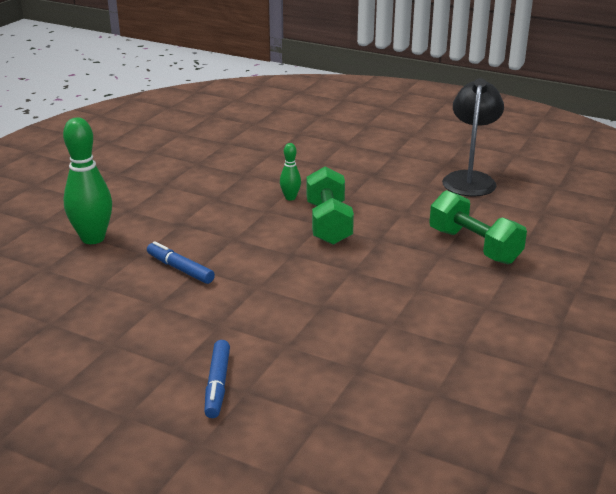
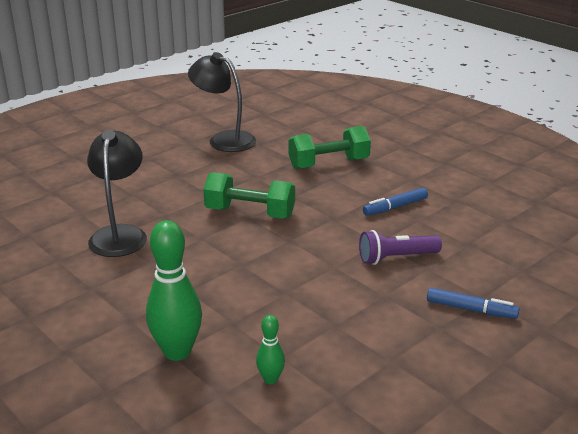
camera: 70 degrees left, 0 degrees up
blue marker [147,241,215,284] -> blue marker moved to [363,187,428,216]
green bowling pin [280,143,301,201] -> green bowling pin moved to [256,315,285,384]
none -> black lamp [87,130,147,257]
none -> purple flashlight [359,230,442,265]

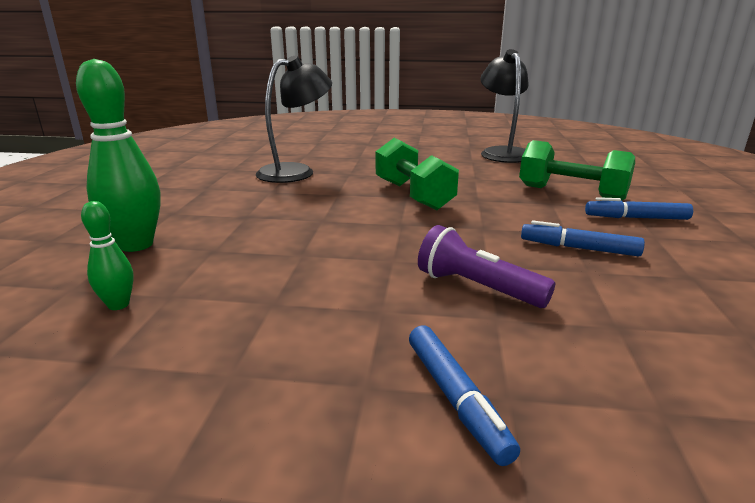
camera: 50 degrees right, 5 degrees down
none -> blue marker [585,197,693,220]

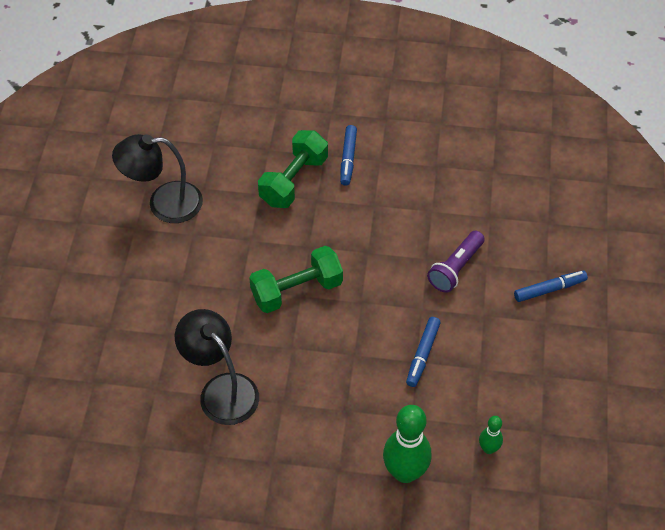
camera: 90 degrees left, 30 degrees up
blue marker [521,220,645,257] -> blue marker moved to [406,317,441,387]

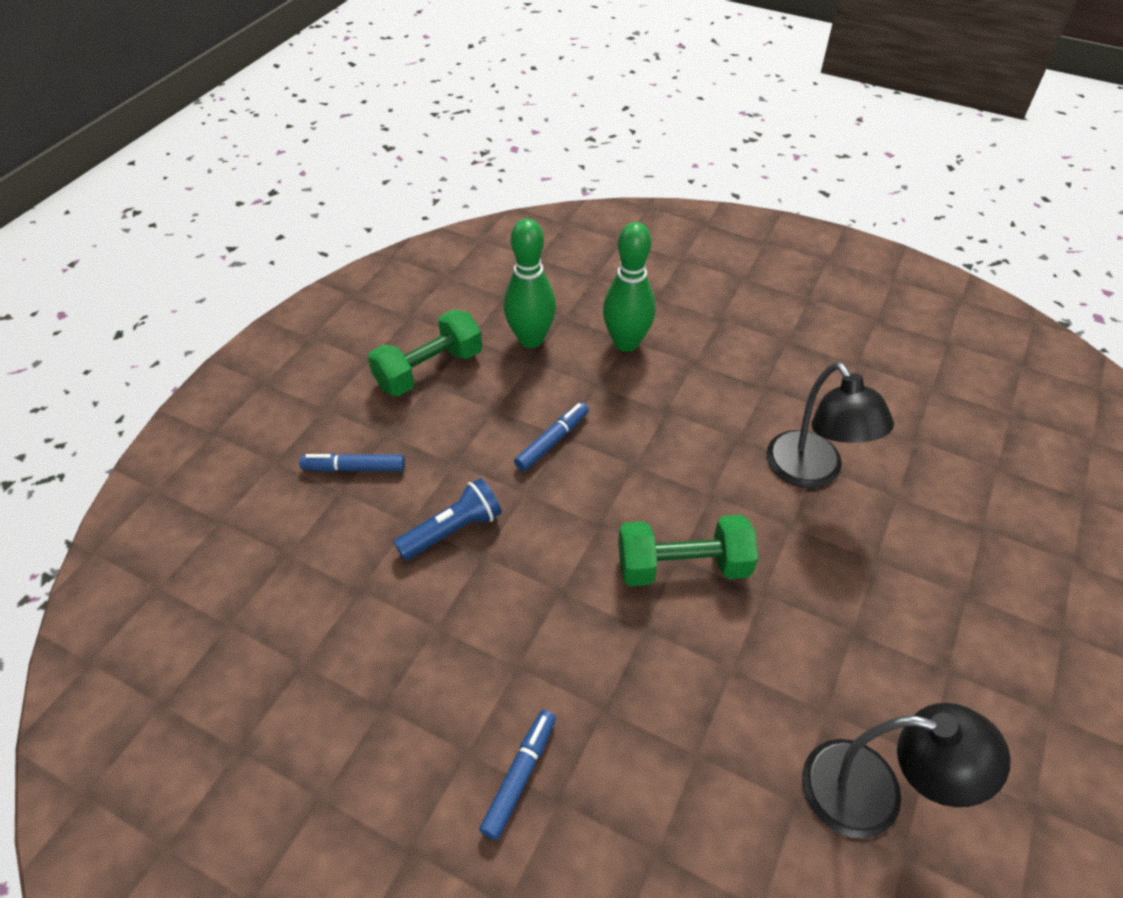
camera: 160 degrees left, 5 degrees down
green dumbbell [258,130,328,208] -> green dumbbell moved to [368,309,482,396]
purple flashlight [427,231,485,293] -> blue flashlight [394,478,502,560]
green bowling pin [479,416,503,454] -> green bowling pin [504,218,556,348], size x1.99

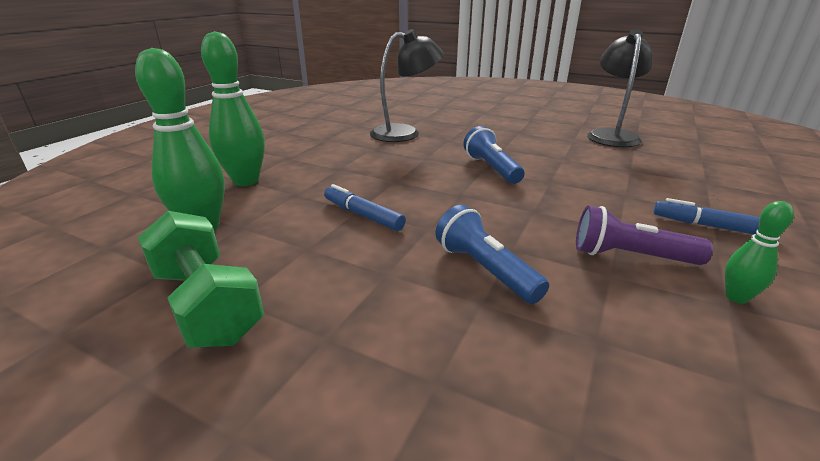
camera: 90 degrees left, 20 degrees down
blue marker [299,453,405,472] -> none
green dumbbell [618,515,758,586] -> blue flashlight [463,126,525,184]
none -> purple flashlight [576,205,713,265]
none -> green bowling pin [725,201,794,304]

